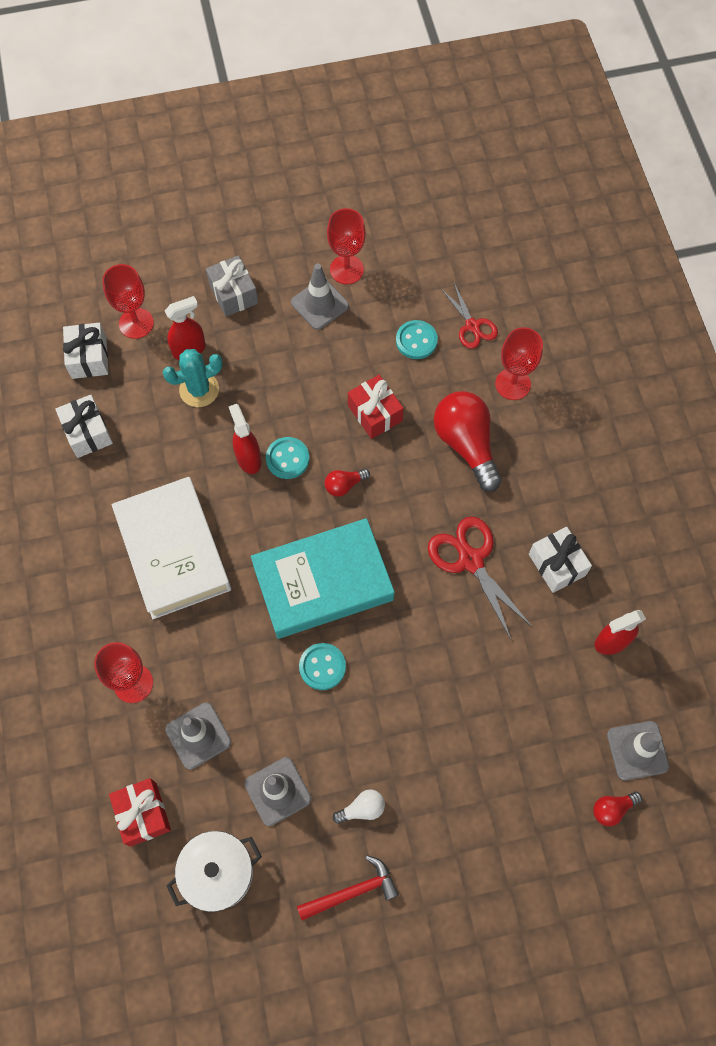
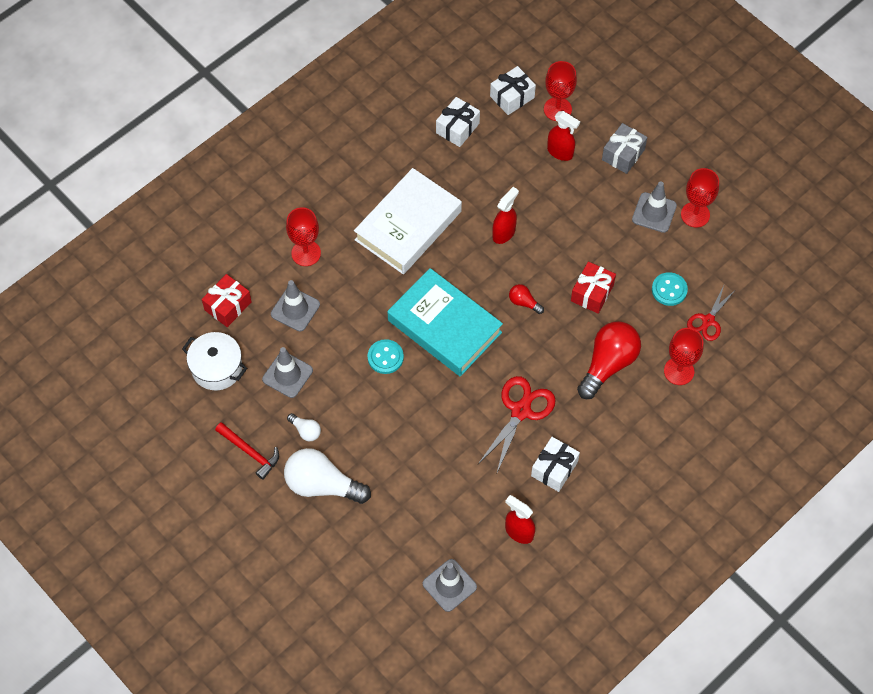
camera: 60 degrees right, 5 degrees down
turquoise cactus [163,349,223,407] -> none
turquoise button [266,437,310,479] -> none
red light bulb [593,792,642,826] -> none
none -> white light bulb [284,448,371,504]

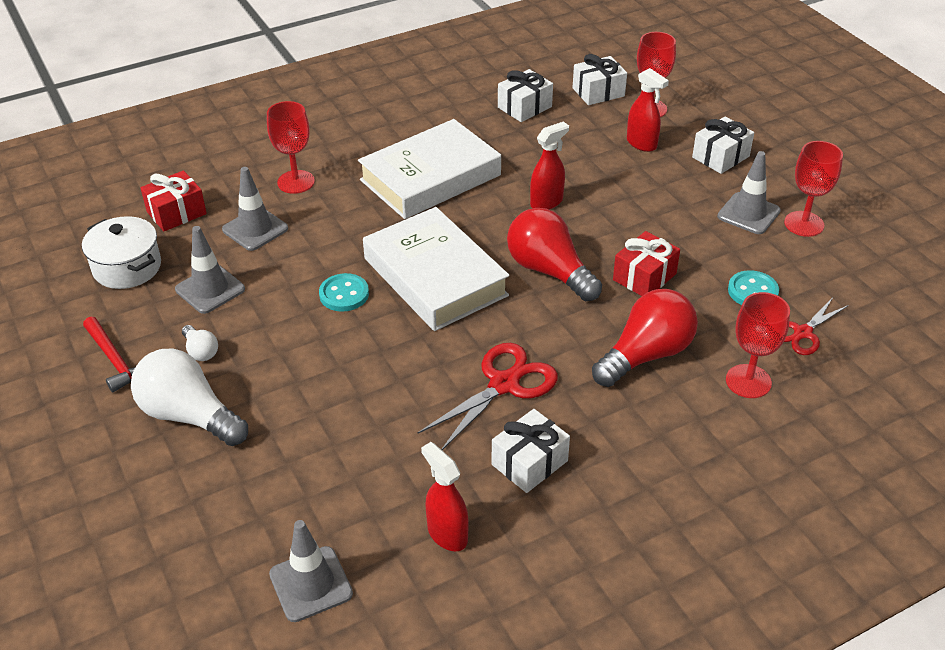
camera: 15 degrees right, 20 degrees down
turquoise book [387,268,503,376] -> white book [363,207,510,331]
red light bulb [509,284,544,314] -> red light bulb [507,208,602,301], size x2.15
grey gift [602,123,647,174] -> white gift [692,117,754,174]

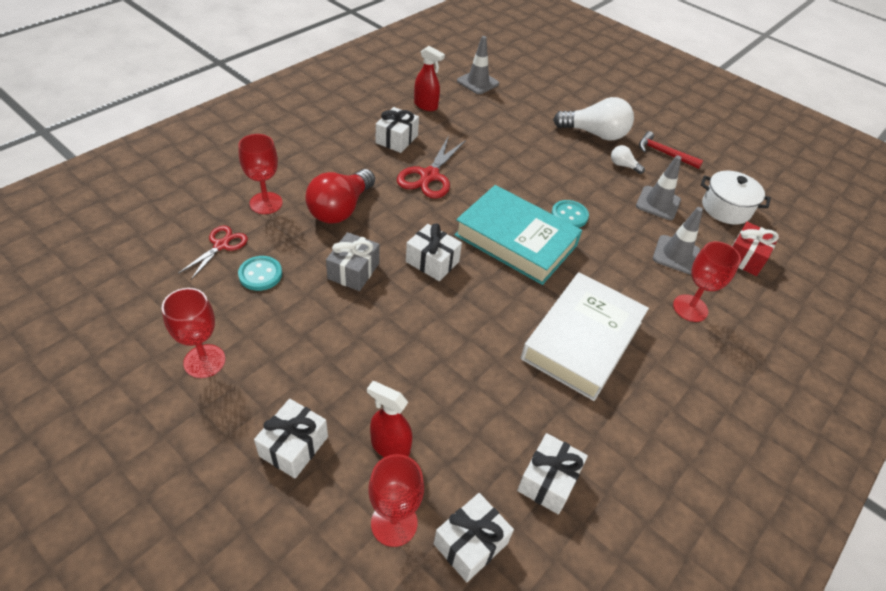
camera: 155 degrees right, 5 degrees up
white book [363,207,510,331] -> turquoise book [454,185,582,285]
red light bulb [507,208,602,301] -> white gift [406,223,462,281]
red spray bottle [530,122,569,210] -> none
red gift [613,231,680,296] -> grey gift [326,232,380,291]
grey traffic cone [717,151,781,234] -> none

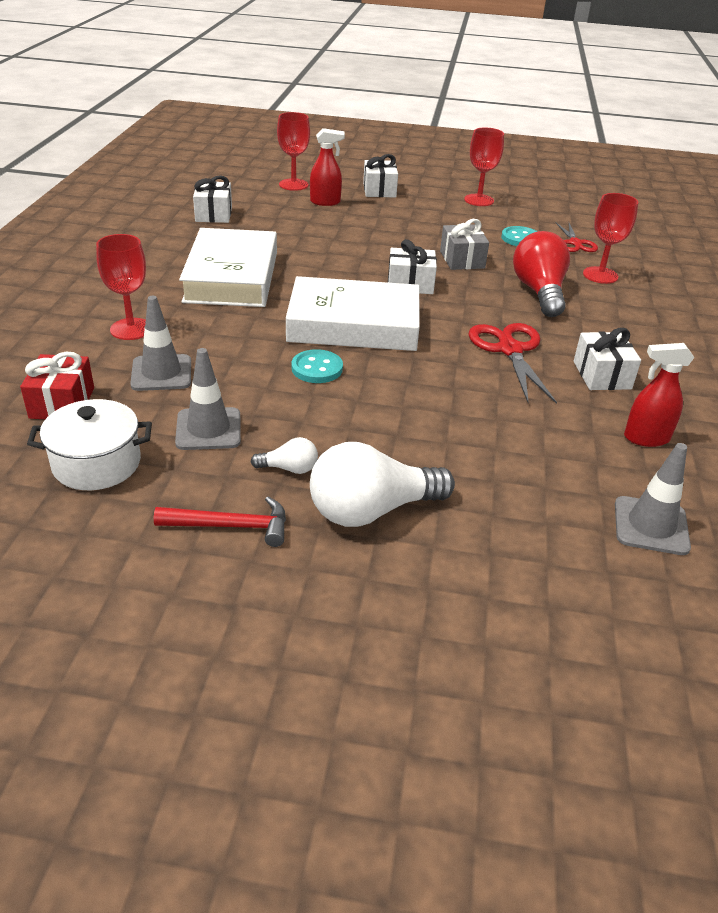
camera: 150 degrees right, 10 degrees down
white gift [434,493,514,582] -> none
turquoise book [454,185,582,285] -> white book [286,276,420,351]

